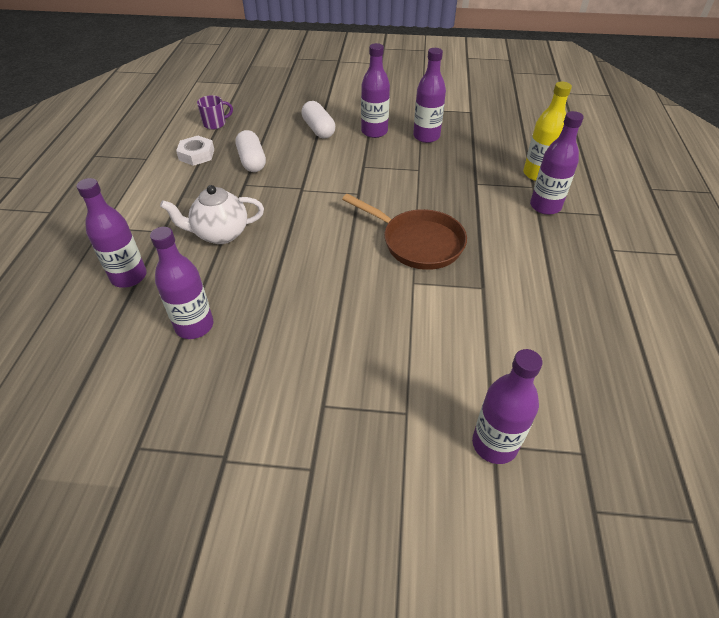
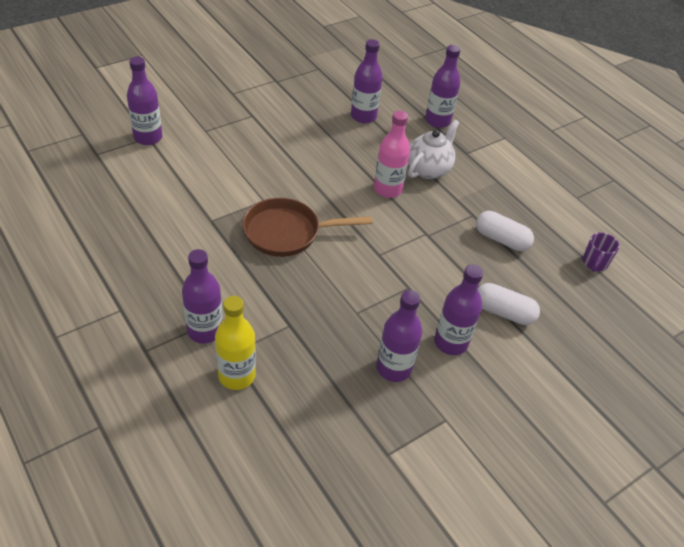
camera: 135 degrees right, 0 degrees up
white nut [176,136,214,166] -> none
none -> pink bottle [374,111,410,198]

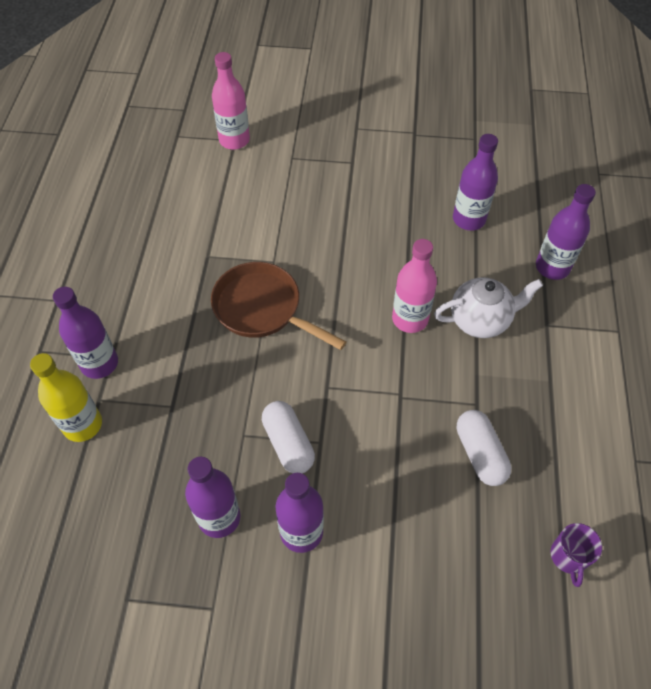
camera: 45 degrees right, 10 degrees up
purple bottle [127,57,163,145] -> pink bottle [212,52,250,150]
white capsule [478,283,540,325] -> white capsule moved to [262,401,315,473]
purple mug [582,232,620,272] -> purple mug turned 60 degrees counterclockwise [551,523,602,587]

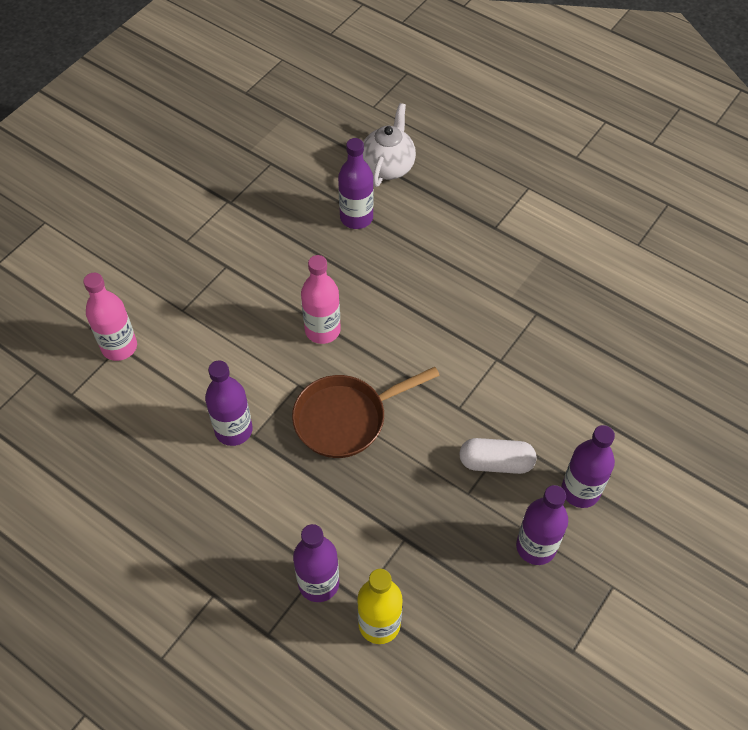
camera: 60 degrees left, 0 degrees up
pink bottle [392,239,437,333] -> pink bottle moved to [301,255,341,344]
white teapot [434,277,543,338] -> white teapot moved to [363,103,416,187]
white capsule [457,410,511,486] -> none
purple bottle [536,184,596,280] -> purple bottle moved to [205,360,253,446]
purple mug [551,523,602,587] -> none

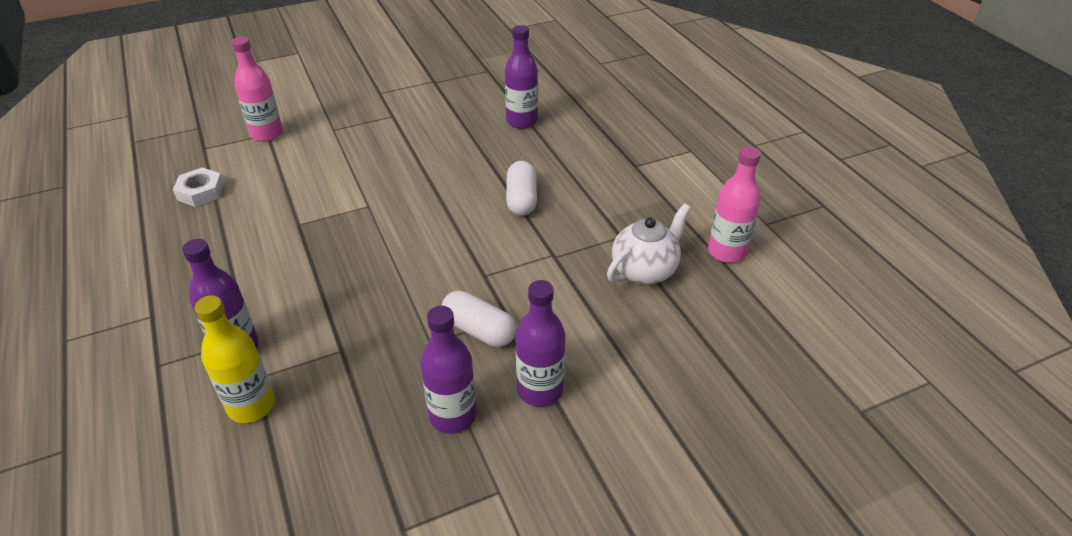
camera: 30 degrees right, 15 degrees down
purple bottle [205,360,253,446] -> none
brown pan [292,367,440,458] -> none
pink bottle [301,255,341,344] -> pink bottle moved to [708,146,761,263]
white teapot [363,103,416,187] -> white teapot moved to [607,203,691,285]
none -> white nut [173,168,224,207]
none -> white capsule [506,161,537,216]

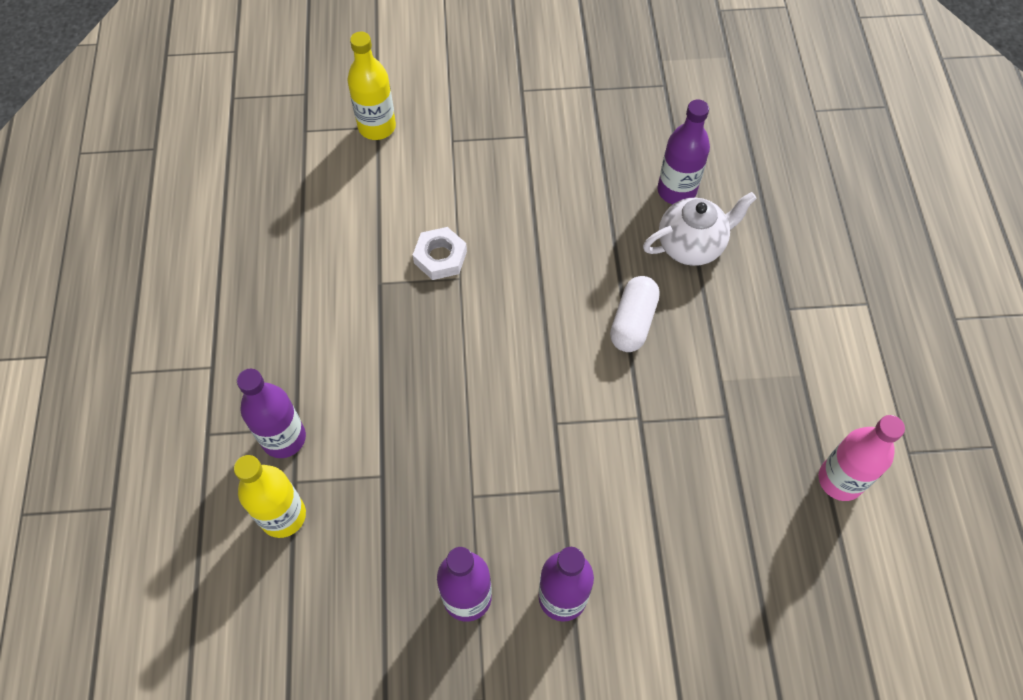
camera: 20 degrees right, 20 degrees up
white nut [173,168,224,207] -> white nut moved to [413,227,467,280]
pink bottle [232,37,283,142] -> yellow bottle [347,32,396,140]
white capsule [441,291,516,347] -> none
white teapot [607,203,691,285] -> white teapot moved to [643,192,757,266]

